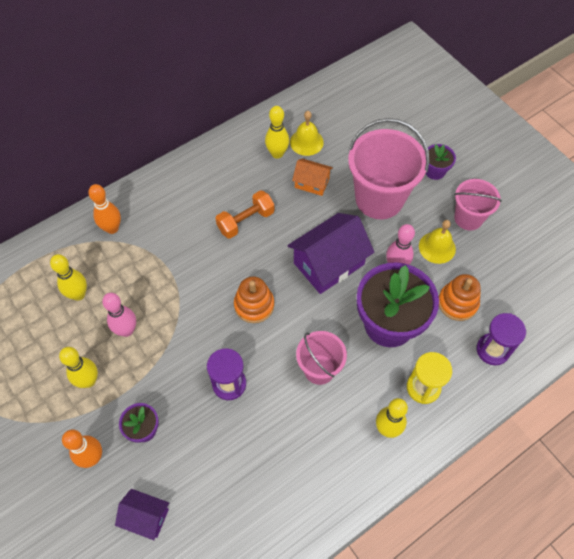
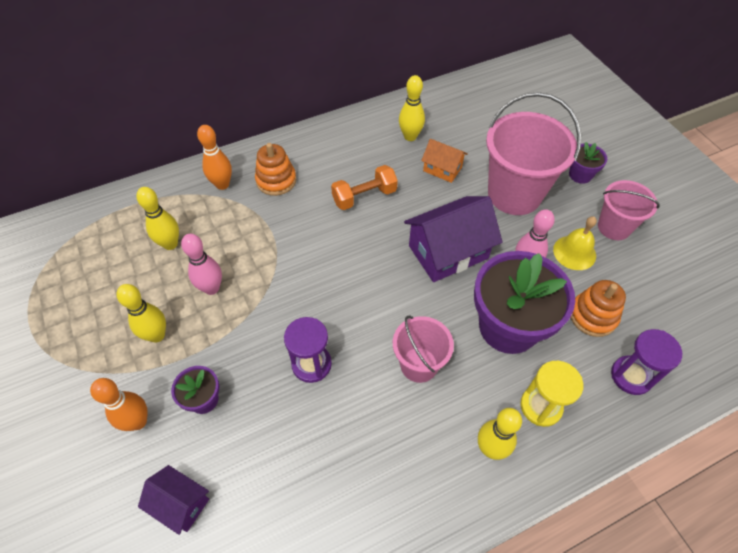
camera: 10 degrees right, 5 degrees down
orange stacking toy [234,276,274,323] -> orange stacking toy moved to [255,143,296,196]
yellow bell [290,111,324,156] -> none

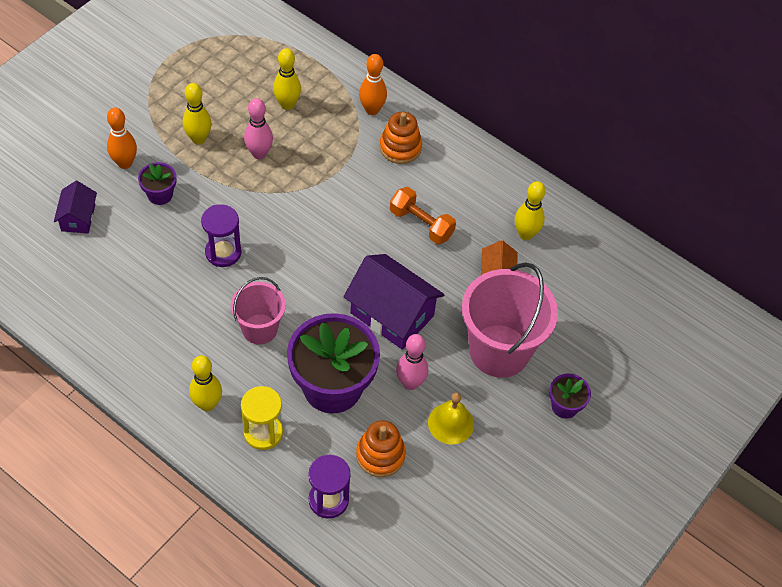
camera: 60 degrees right, 0 degrees up
pink bucket [598,180,660,240] -> none

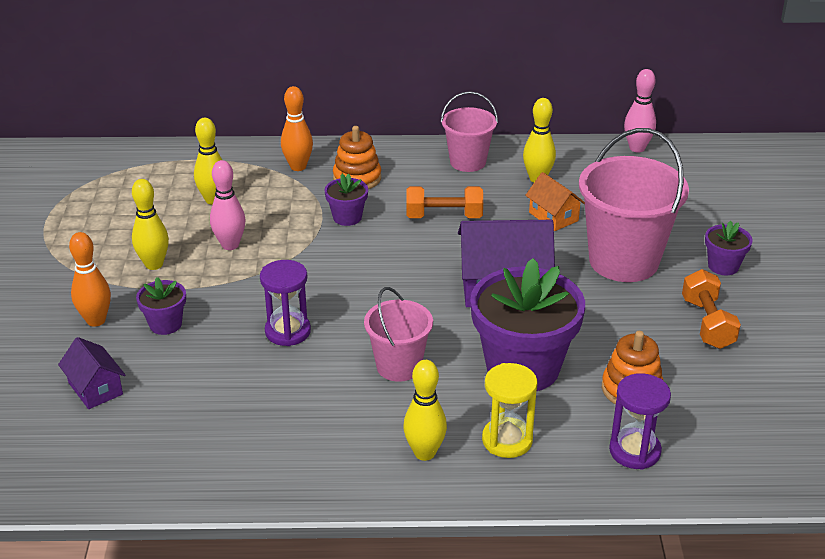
camera: 35 degrees left, 20 degrees down
pink bowling pin [396,334,428,390] -> pink bowling pin moved to [624,69,656,153]
yellow bell [428,392,474,444] -> none
none -> purple flower pot [324,174,368,226]
none -> pink bucket [441,91,498,172]
none -> orange dumbbell [682,269,741,349]

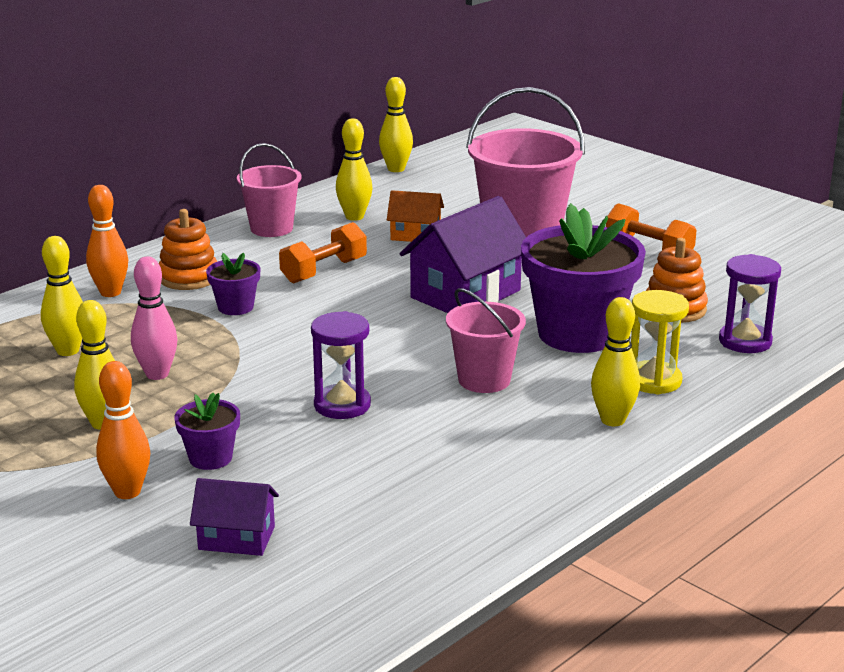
camera: 45 degrees left, 10 degrees down
pink bowling pin [624,69,656,153] -> yellow bowling pin [379,77,413,172]
purple flower pot [705,221,753,275] -> none

